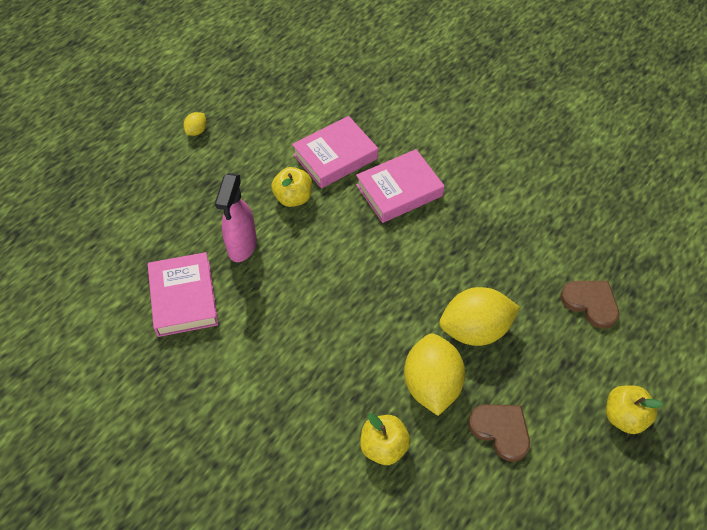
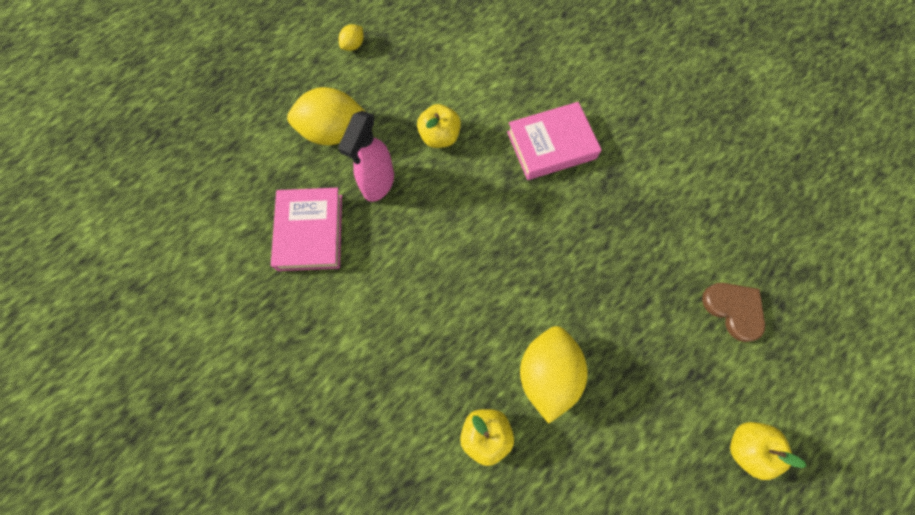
camera: 10 degrees right, 15 degrees up
pink book [292,116,378,188] -> none
yellow lemon [439,287,520,346] -> yellow lemon moved to [287,87,366,145]
brown heart [468,405,530,462] -> none

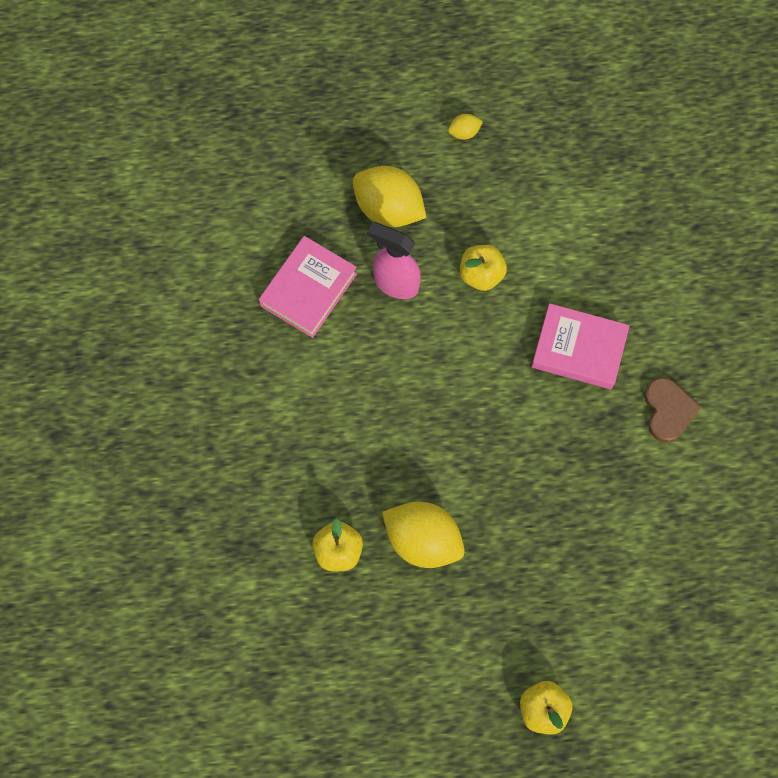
camera: 35 degrees right, 0 degrees up
pink spray bottle [338,111,394,202] -> pink spray bottle turned 60 degrees clockwise [367,222,421,299]
yellow lemon [520,326,588,424] -> yellow lemon turned 75 degrees clockwise [382,502,465,568]
brown heart [702,283,765,342] -> brown heart moved to [644,377,701,443]

